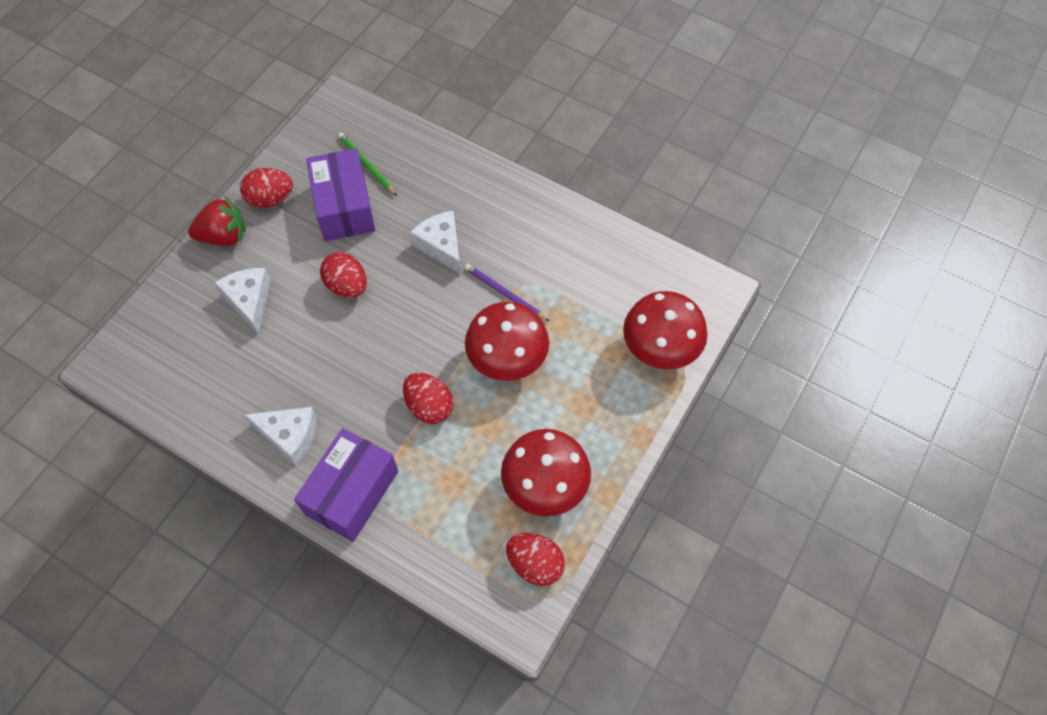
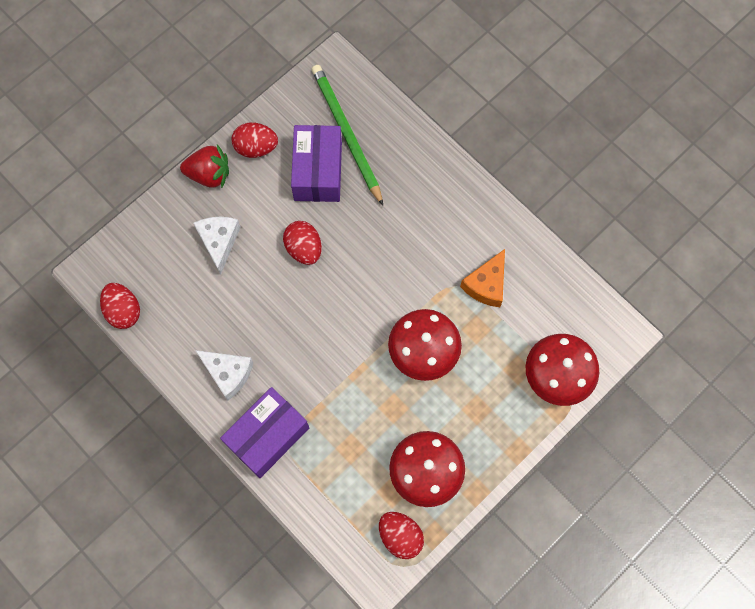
camera: 15 degrees right, 10 degrees up
green pencil [338,133,397,196] -> green pencil [312,65,383,206], size x1.86
red egg [403,373,453,424] -> red egg moved to [100,283,140,329]
white cheese [410,211,461,274] -> none
purple pencil [465,264,549,321] -> none
none -> orange cheese [460,249,505,307]

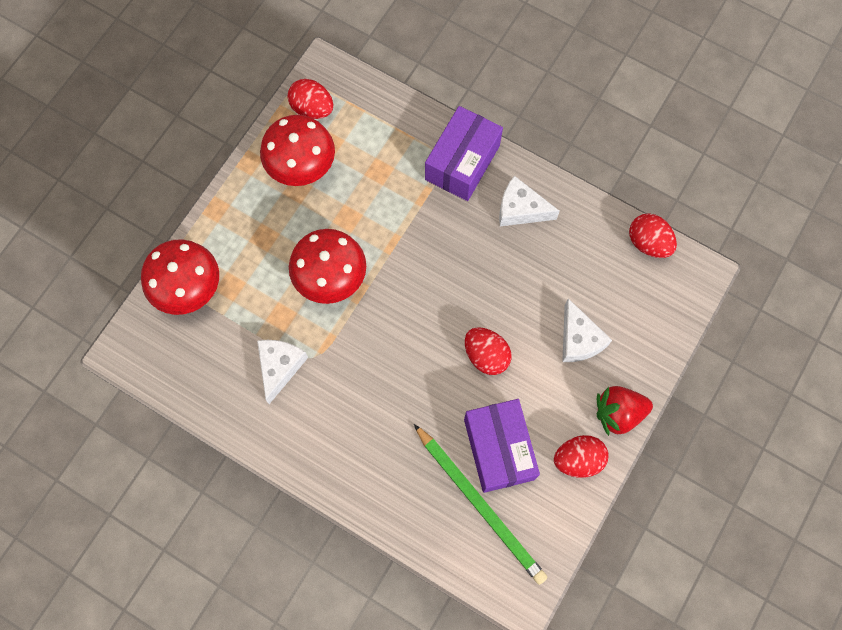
camera: 165 degrees right, 0 degrees up
orange cheese [460,249,505,307] -> white cheese [257,340,308,404]

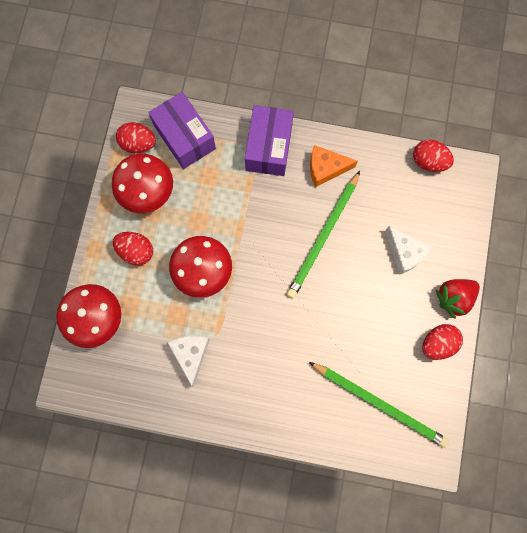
camera: 20 degrees left, 5 degrees up
purple box [464,399,540,493] -> purple box moved to [148,92,216,169]
red egg [465,327,512,375] -> red egg moved to [113,232,153,265]
white cheese [499,176,560,226] -> orange cheese [310,145,358,187]
none -> green pencil [286,171,360,299]

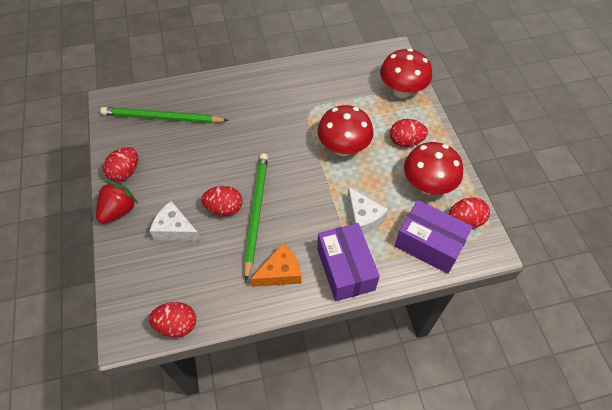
camera: 155 degrees right, 20 degrees down
white cheese [168,336,209,386] -> white cheese moved to [347,187,388,234]
none -> red egg [202,186,242,216]

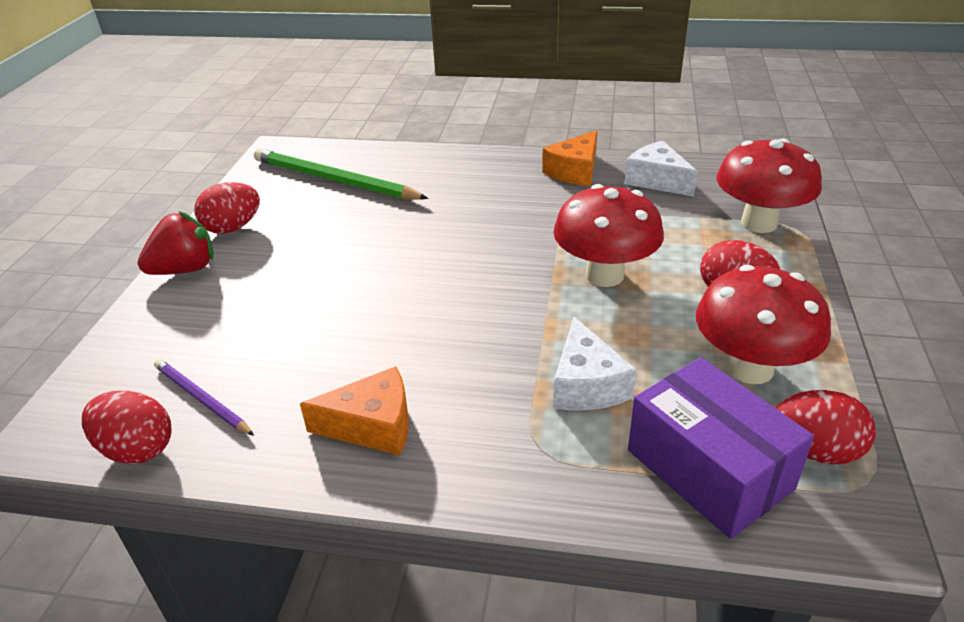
camera: 25 degrees right, 20 degrees down
white cheese [150,201,201,241] -> white cheese moved to [625,141,698,197]
red egg [202,186,242,216] -> none
green pencil [244,153,268,281] -> none
purple box [317,223,380,302] -> none
none -> purple pencil [154,359,254,436]
none -> orange cheese [542,130,597,186]

